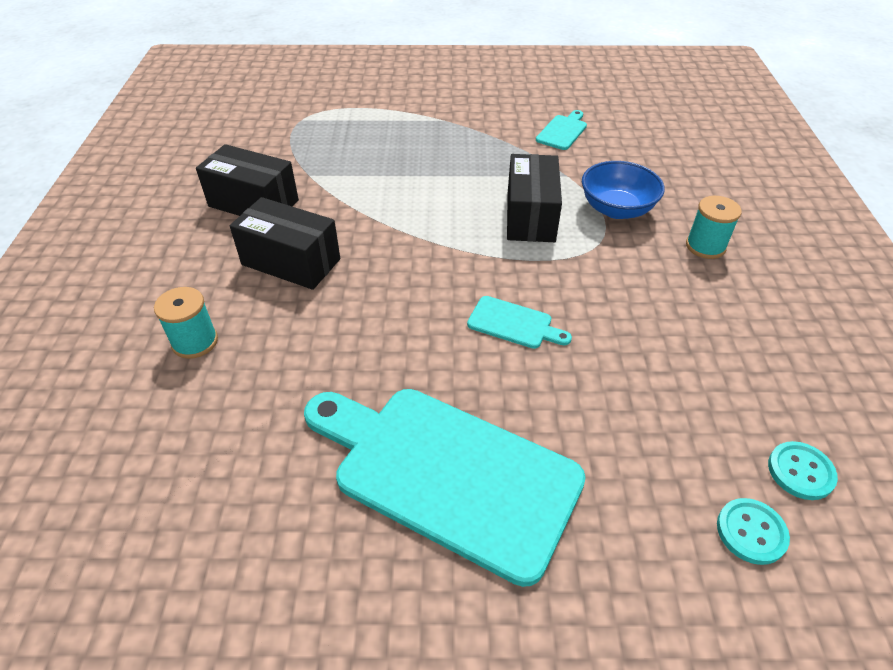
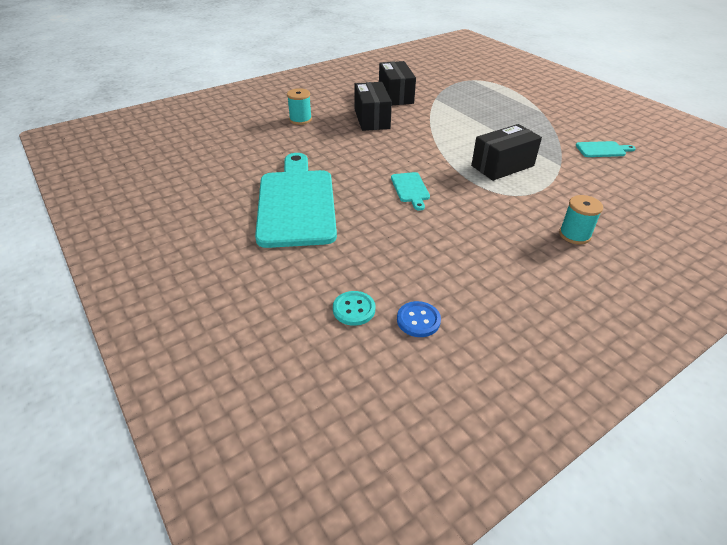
camera: 55 degrees right, 5 degrees down
blue bowl [582,161,665,219] -> none
turquoise button [768,441,838,500] -> blue button [397,301,441,337]

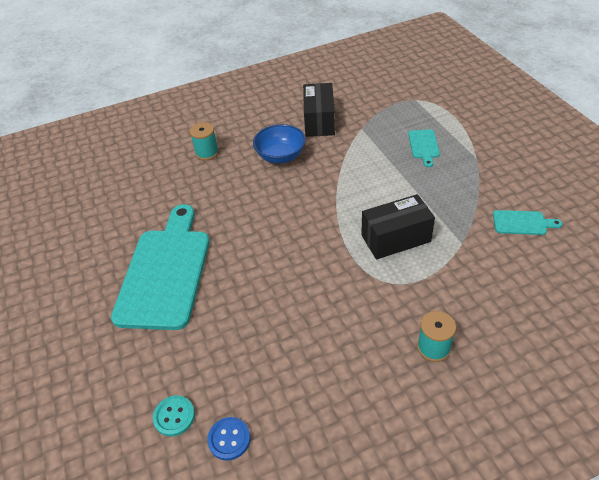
camera: 15 degrees right, 5 degrees up
black box [354,82,392,131] -> blue bowl [253,124,306,164]
turquoise cutting board [391,172,430,211] -> turquoise cutting board moved to [408,129,440,167]

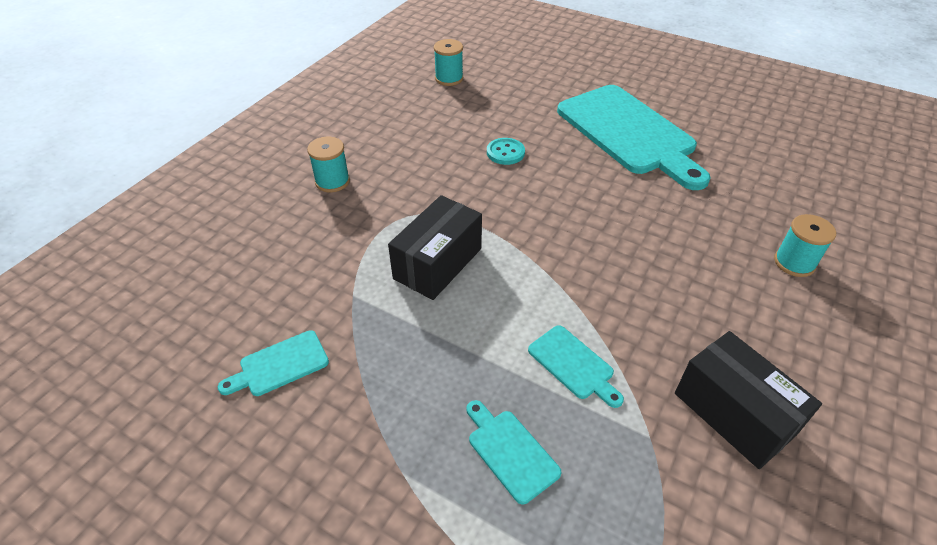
camera: 140 degrees right, 0 degrees up
turquoise button [153,395,195,437] -> turquoise button moved to [487,138,525,165]
blue button [207,417,250,461] -> turquoise spool [434,39,463,86]
blue bowl [253,124,306,164] -> none
none -> turquoise cutting board [528,325,624,408]

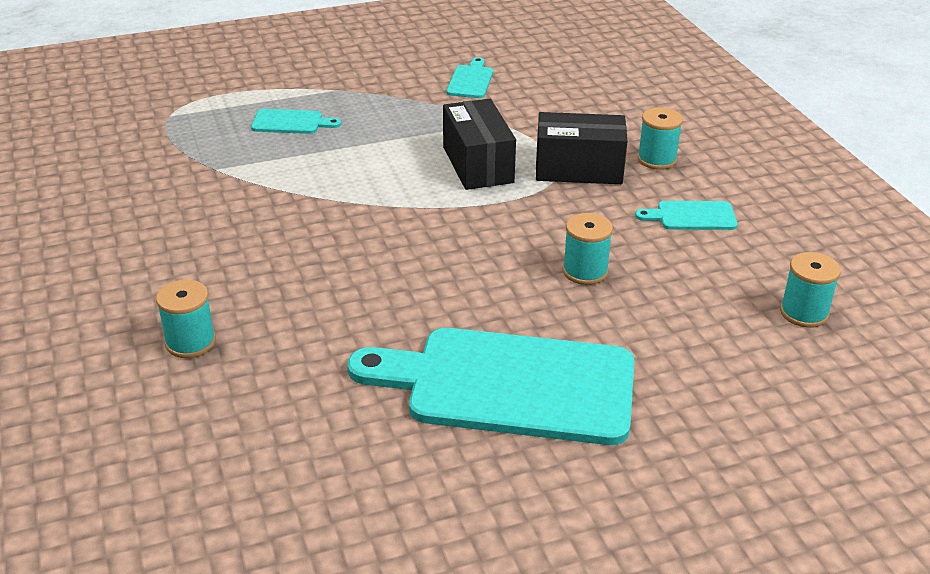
camera: 130 degrees right, 10 degrees down
turquoise button [487,138,525,165] -> turquoise spool [563,213,613,285]
turquoise cutting board [528,325,624,408] -> turquoise cutting board moved to [635,201,738,230]
black box [675,331,822,469] -> black box moved to [536,112,627,184]

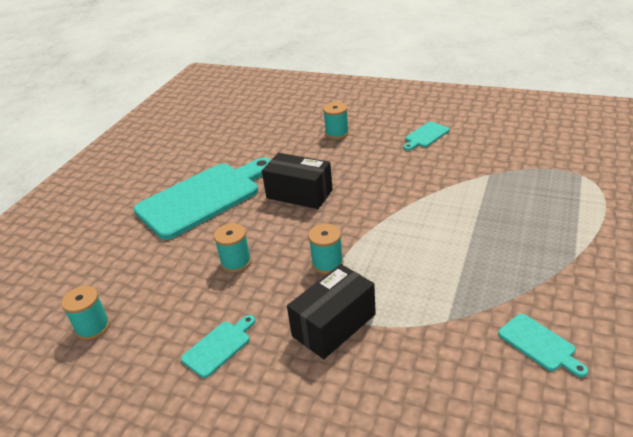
camera: 135 degrees right, 0 degrees up
turquoise cutting board [251,109,341,134] -> turquoise cutting board moved to [404,122,449,151]
black box [443,99,516,190] -> black box moved to [262,153,333,209]
turquoise spool [637,107,683,170] -> turquoise spool moved to [308,224,343,274]

